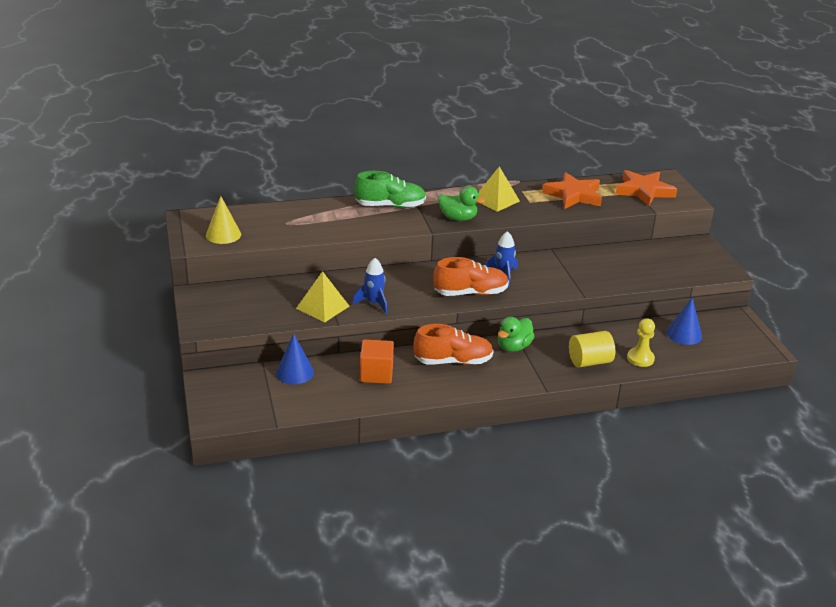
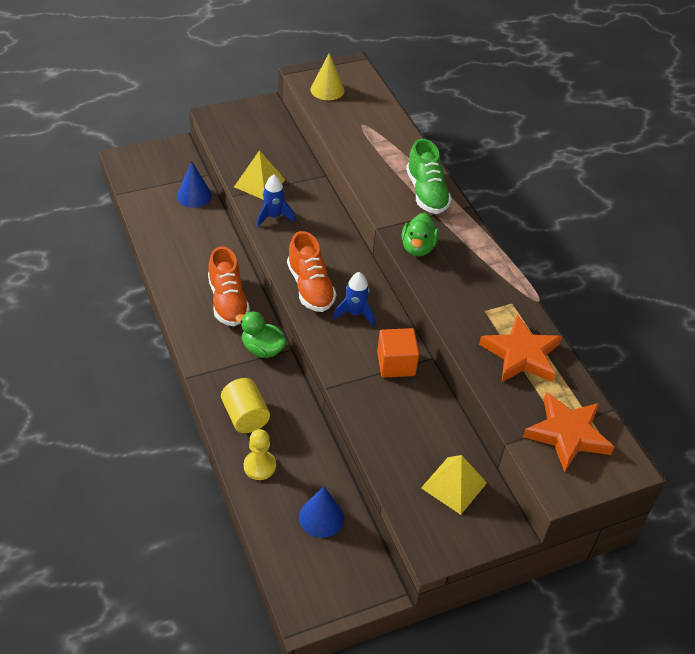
camera: 80 degrees right, 15 degrees up
orange cube [360,340,394,384] -> orange cube moved to [377,328,419,378]
yellow pyramid [479,166,520,212] -> yellow pyramid moved to [421,455,487,515]

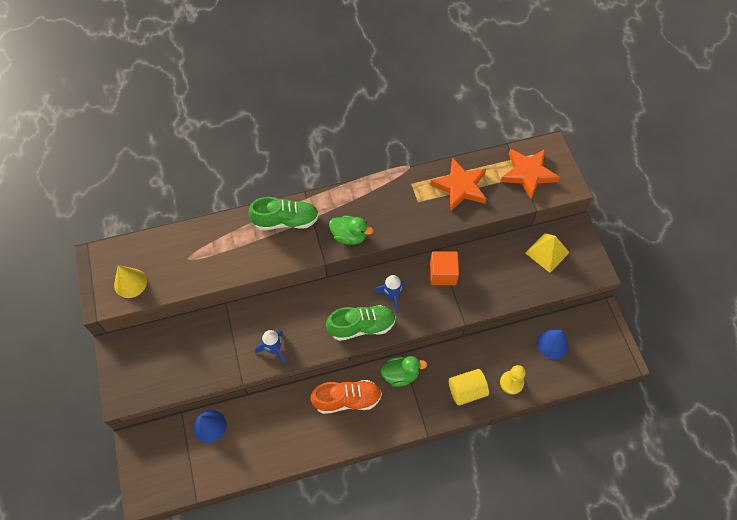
camera: 80 degrees left, 15 degrees up
yellow pyramid [234,150,285,200] -> none
green duck [235,311,287,358] -> green duck turned 135 degrees counterclockwise [381,356,427,387]
orange shoe [287,231,336,312] -> green shoe [326,305,396,341]

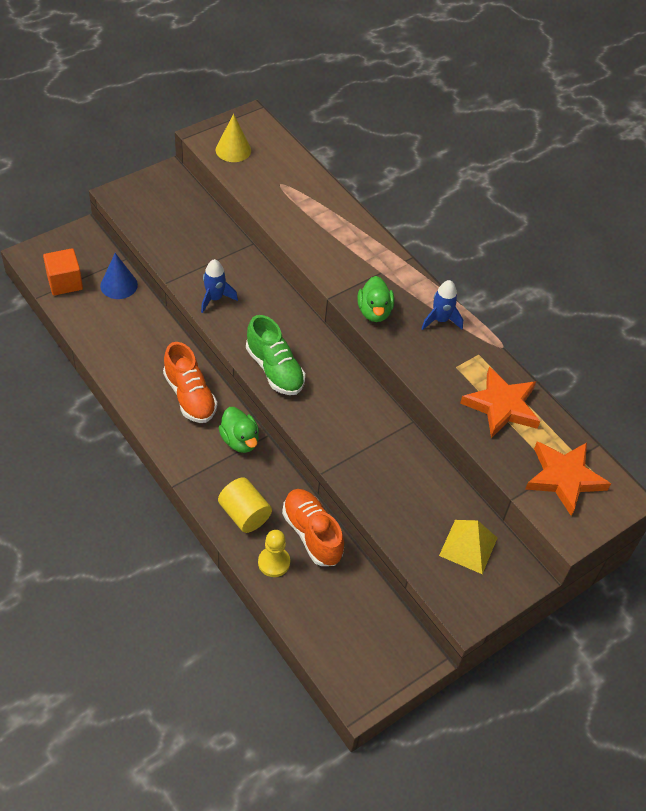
camera: 65 degrees right, 10 degrees down
green shoe [248,197,319,230] -> none
blue rocket [374,275,406,313] -> blue rocket moved to [421,280,463,330]
orange cube [430,252,459,285] -> orange cube moved to [43,248,83,296]
blue cone [537,330,568,359] -> none
none -> orange shoe [282,489,344,566]

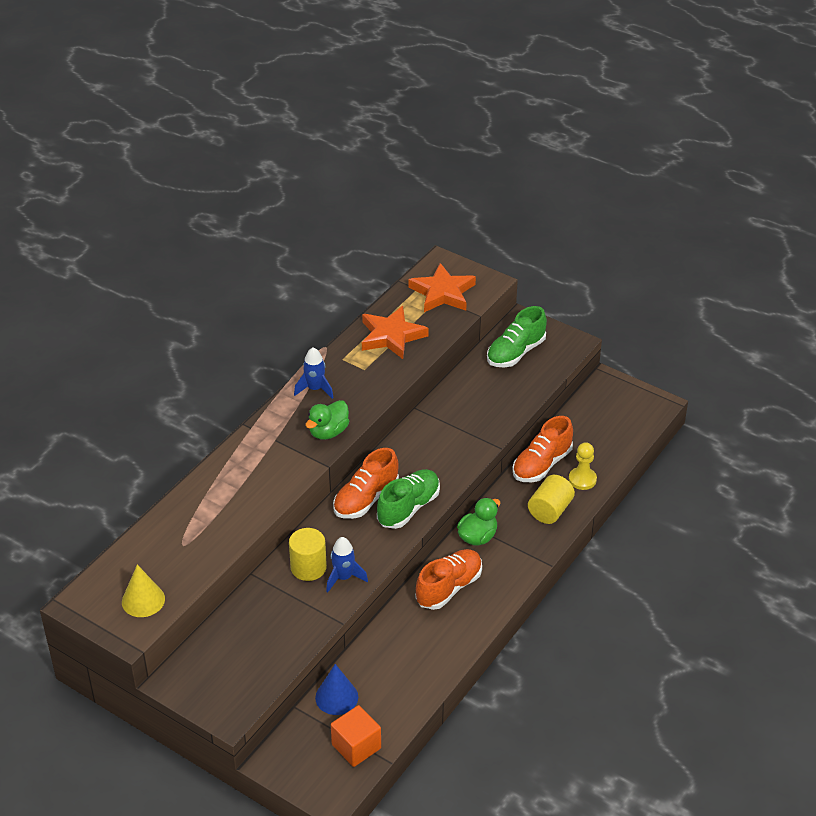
camera: 105 degrees left, 10 degrees down
green duck [357,276,394,322] -> green duck turned 150 degrees clockwise [305,400,349,440]
yellow pyramid [439,520,497,574] -> green shoe [487,306,547,367]
none -> yellow cylinder [289,528,327,581]
none -> orange shoe [333,448,399,519]

